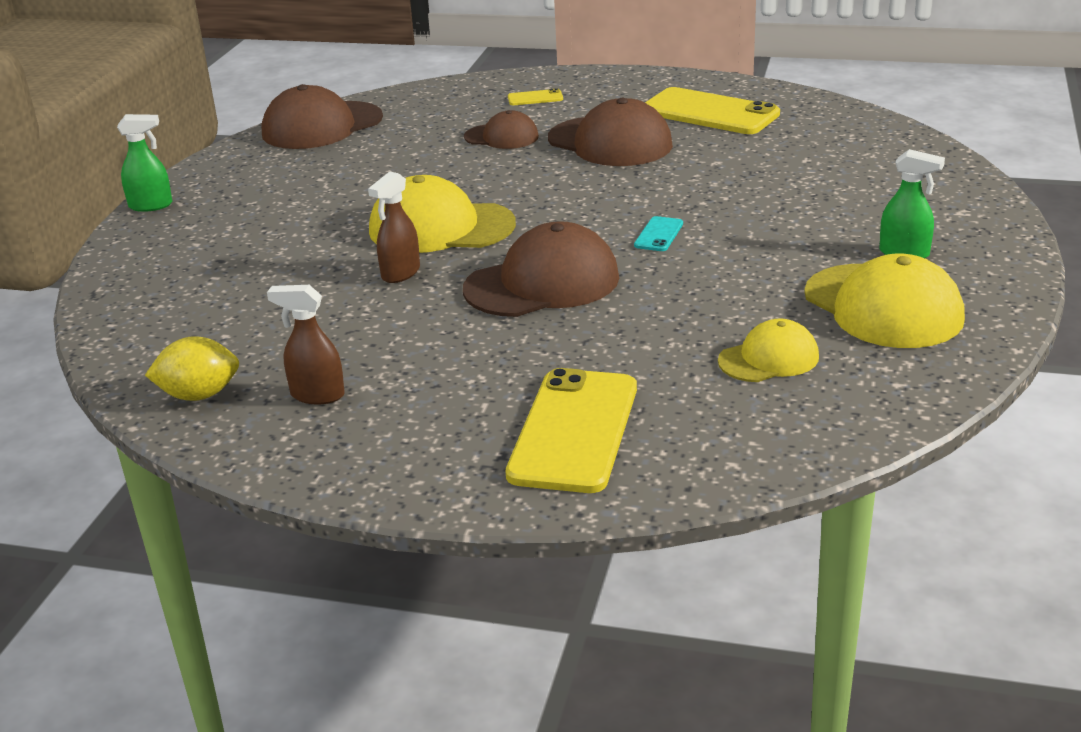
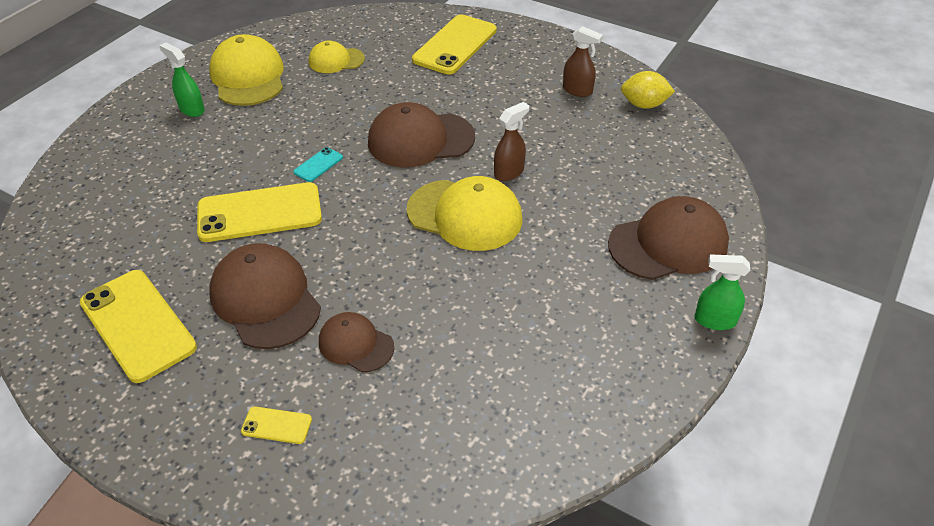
camera: 165 degrees left, 15 degrees up
brown cap [262,84,383,149] -> brown cap moved to [608,196,729,280]
none -> yellow phone [197,182,322,242]

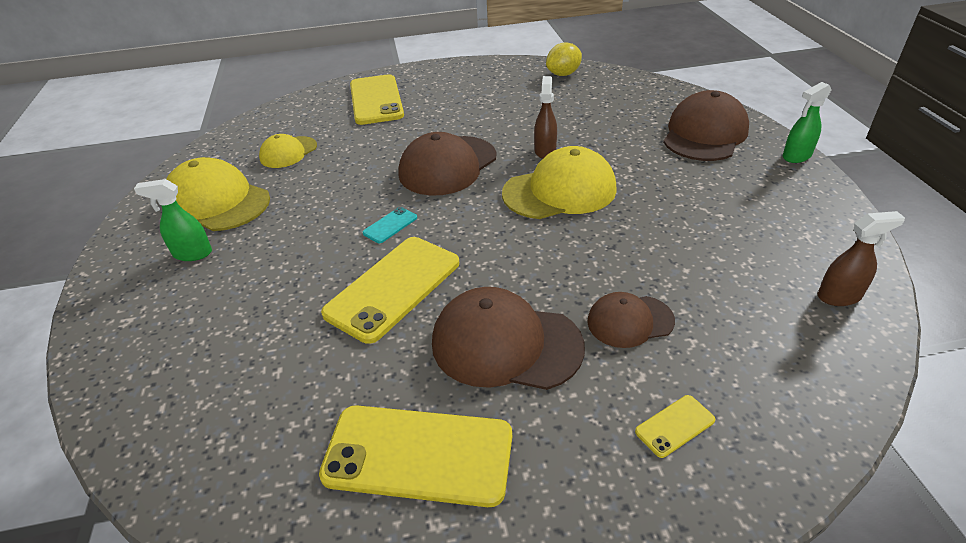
camera: 40 degrees left, 5 degrees down
turquoise phone [293,147,343,182] -> turquoise phone turned 45 degrees clockwise [363,207,417,243]
brown spray bottle [563,26,603,97] -> brown spray bottle moved to [818,211,905,306]

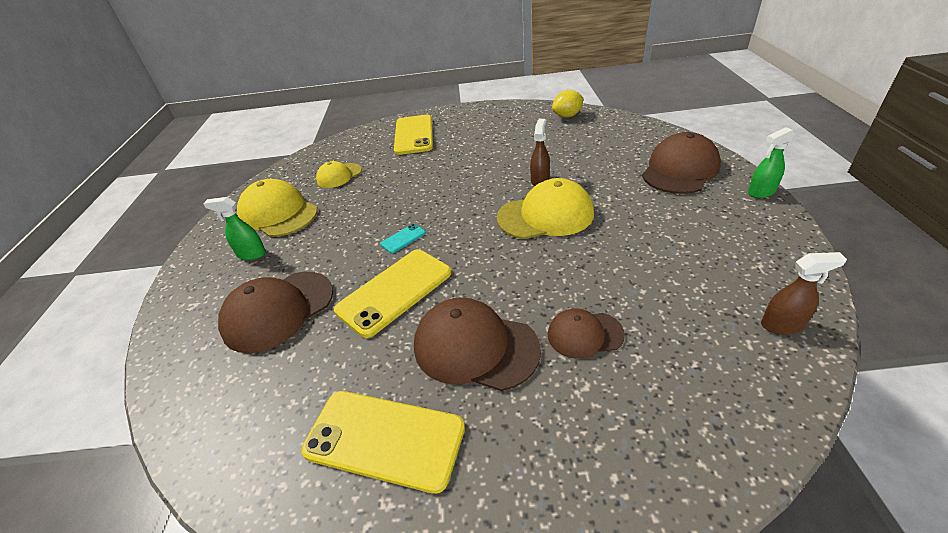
camera: 10 degrees right, 0 degrees up
brown cap [398,132,496,196] -> brown cap moved to [218,272,333,353]
yellow phone [635,395,715,458] -> none

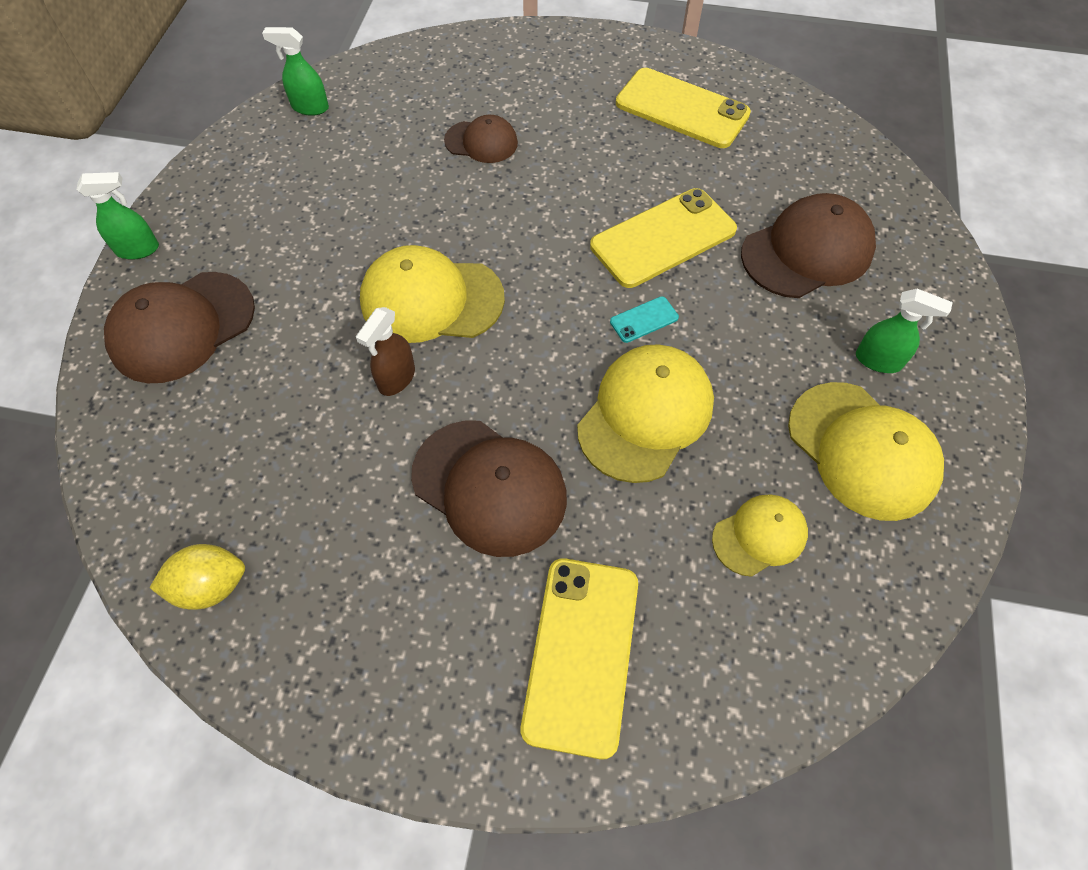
camera: 170 degrees left, 20 degrees up
brown cap [414,297,541,391] -> brown cap moved to [411,421,567,557]
brown spray bottle [761,252,847,335] -> green spray bottle [262,27,329,116]
none -> yellow cap [577,344,714,483]

